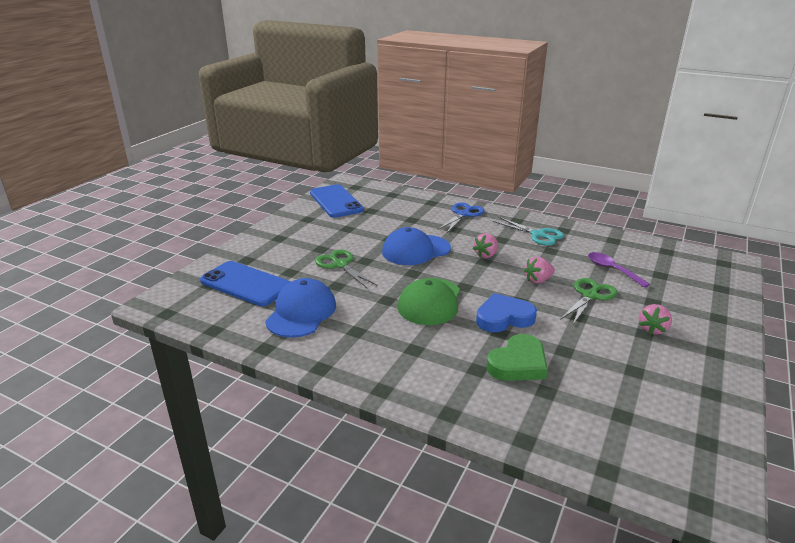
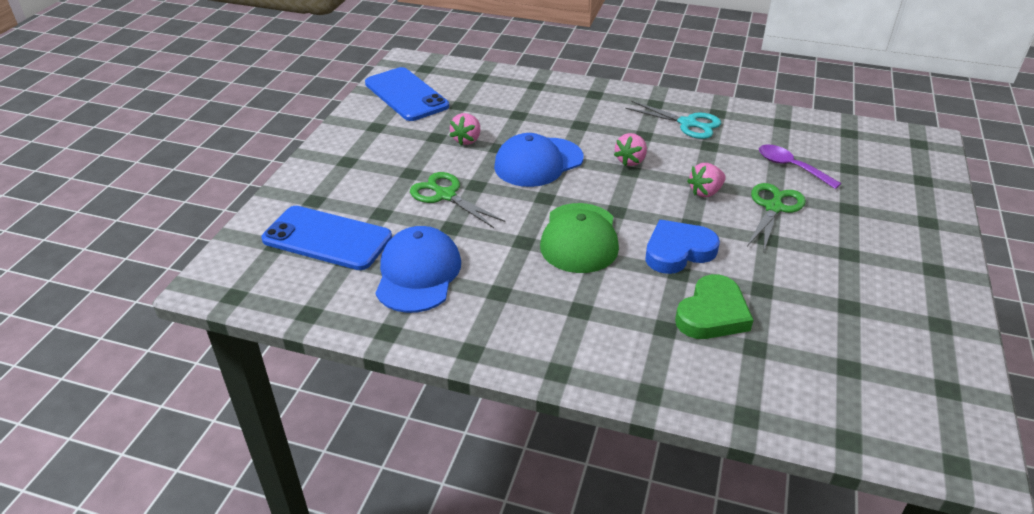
camera: 10 degrees left, 10 degrees up
blue scissors [437,202,484,233] -> none
pink strawberry [639,304,672,335] -> pink strawberry moved to [449,113,480,145]

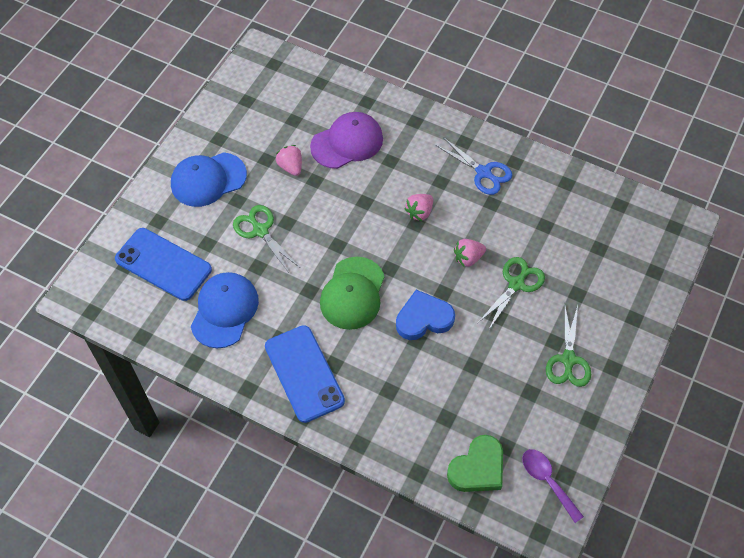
camera: 10 degrees right, 20 degrees up
blue phone [365,67,449,121] -> blue phone moved to [265,325,345,423]
pink strawberry [449,113,480,145] -> pink strawberry turned 120 degrees clockwise [276,145,302,176]
blue cap [494,133,583,187] -> blue cap moved to [171,152,247,207]
turquoise scissors [625,101,721,139] -> blue scissors [436,137,513,195]
green heart [675,274,753,339] -> green heart moved to [447,435,503,492]
purple spoon [759,144,841,189] -> purple spoon moved to [522,449,584,523]
none -> purple cap [310,112,383,169]
none -> green scissors [546,305,591,387]

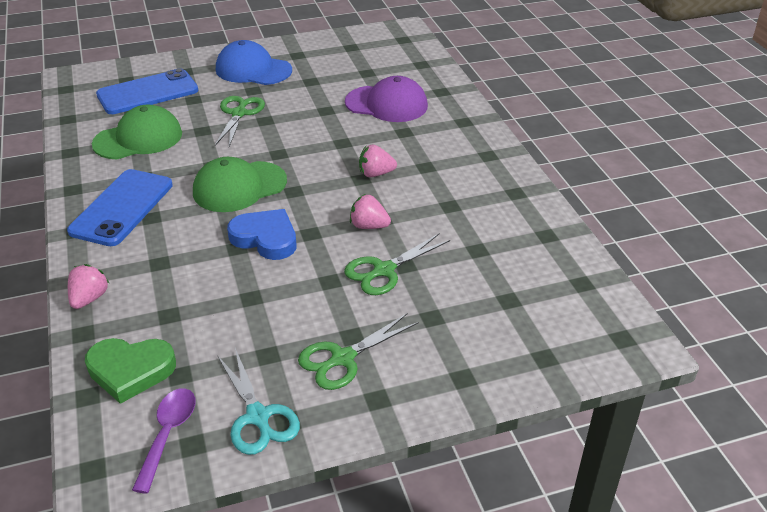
camera: 45 degrees right, 20 degrees down
blue phone [115,228,212,301] -> blue phone turned 75 degrees clockwise [96,69,198,114]
blue cap [191,272,259,348] -> green cap [92,104,182,159]
pink strawberry [276,145,302,176] -> pink strawberry moved to [68,264,109,309]
blue scissors [436,137,513,195] -> none
green scissors [478,257,545,331] -> green scissors turned 150 degrees clockwise [344,234,450,295]
none -> turquoise scissors [217,348,300,455]

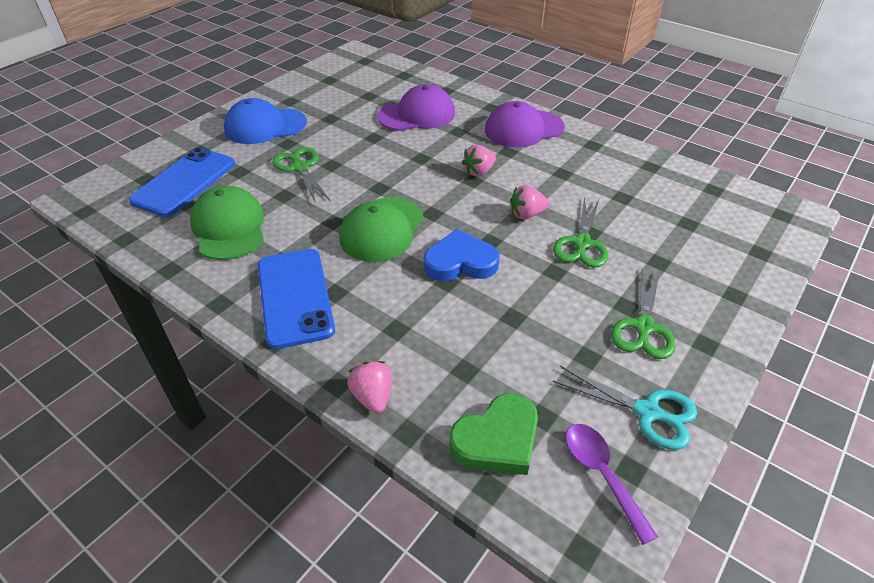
camera: 35 degrees left, 5 degrees up
green cap [92,104,182,159] -> green cap turned 45 degrees counterclockwise [190,186,264,260]
none -> purple cap [485,101,565,148]

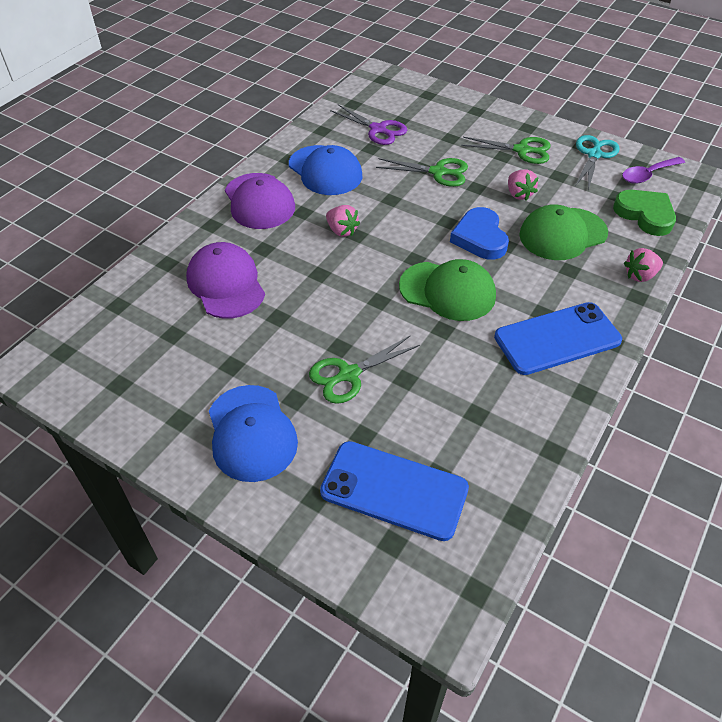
camera: 95 degrees left, 5 degrees up
green cap [190,186,264,260] -> green cap moved to [520,205,608,260]
pink strawberry [510,185,549,219] -> pink strawberry moved to [508,169,539,201]
none -> blue cap [289,145,362,195]
none -> purple scissors [330,104,407,145]

